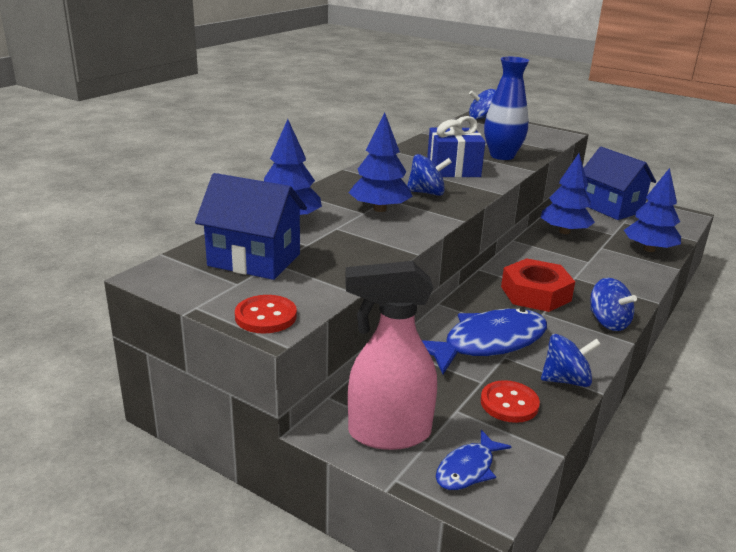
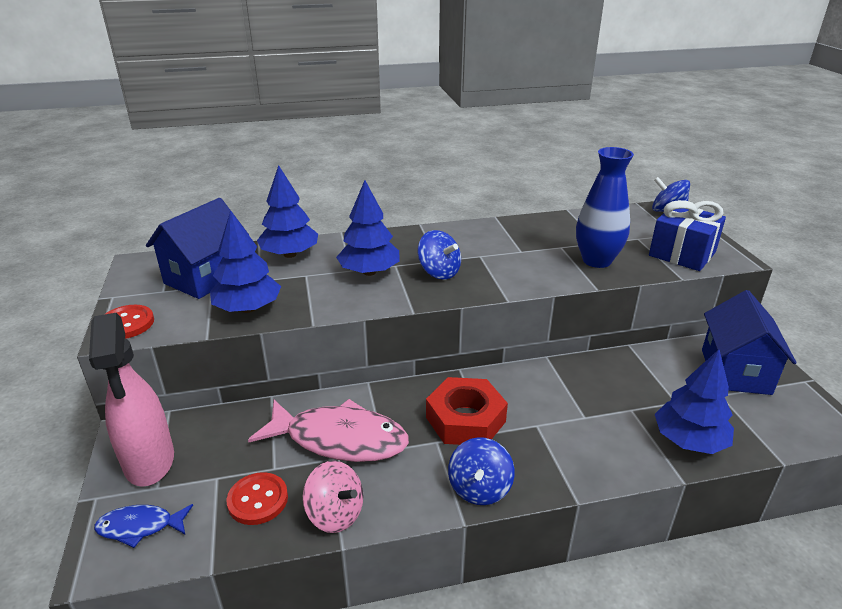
camera: 45 degrees right, 5 degrees up
blue house [195,173,307,280] -> blue house turned 60 degrees clockwise [146,198,249,299]
pink spray bottle [345,261,437,450] -> pink spray bottle turned 150 degrees counterclockwise [89,313,174,487]
blue fish [422,308,547,374] -> pink fish [248,399,409,462]
blue gift [427,116,485,177] -> blue gift moved to [649,200,726,271]
blue tree [540,153,595,234] -> blue tree moved to [210,210,281,313]
blue spinning top [541,334,601,387] -> pink spinning top [303,461,363,533]

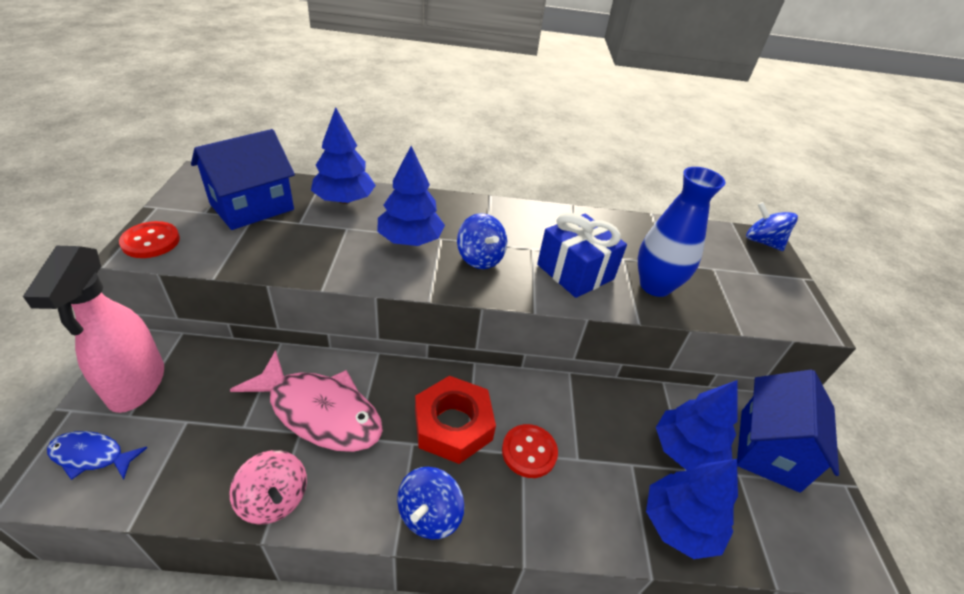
camera: 10 degrees right, 10 degrees up
blue tree [210,210,281,313] -> blue tree moved to [656,380,737,471]
red button [226,472,288,525] -> red button moved to [502,424,558,478]
blue gift [649,200,726,271] -> blue gift moved to [537,213,627,298]

